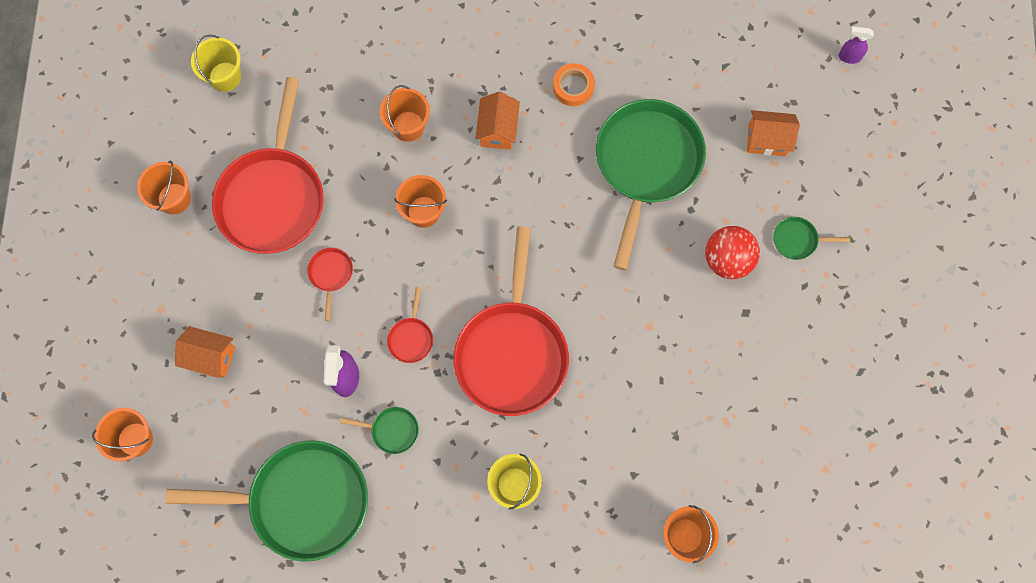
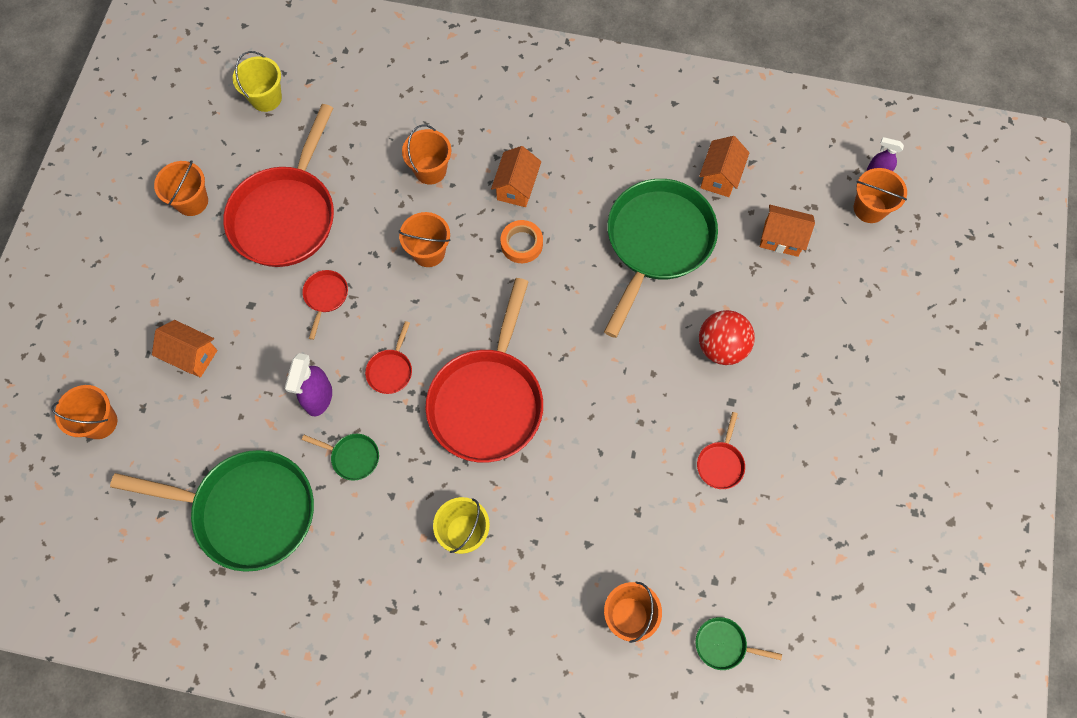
camera: 10 degrees right, 5 degrees down
orange tape [553,63,595,106] -> orange tape moved to [501,220,543,263]
green pan [773,217,850,260] -> green pan moved to [695,617,782,670]
none -> red pan [697,412,745,489]
none -> orange house [699,136,750,197]
none -> orange bucket [854,168,907,223]

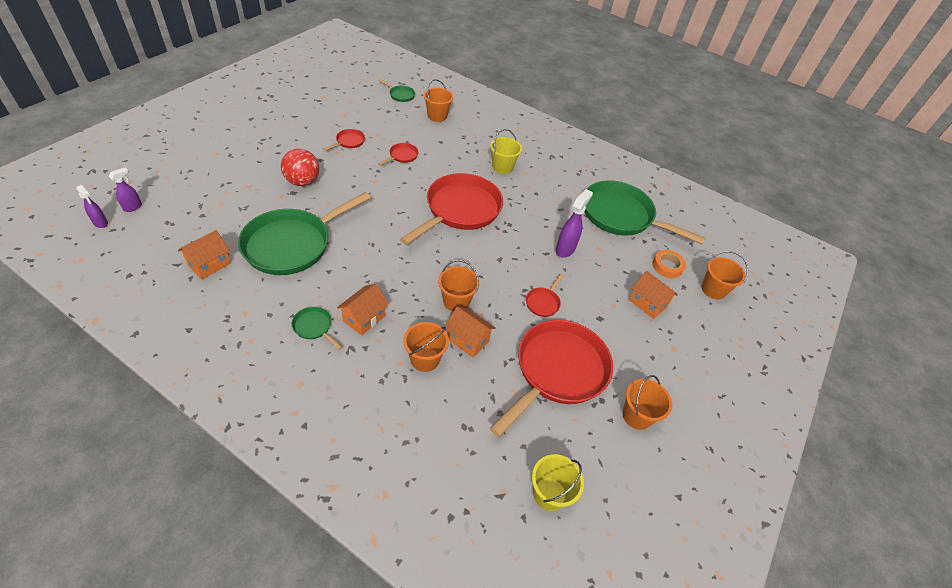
camera: 165 degrees left, 20 degrees down
green pan [302,434,379,481] -> green pan moved to [292,307,342,350]
red pan [365,321,412,394] -> red pan moved to [378,143,418,165]
orange tape [501,220,543,263] -> orange tape moved to [652,250,686,278]
orange house [760,205,815,257] -> orange house moved to [445,307,495,357]
orange bucket [854,168,907,223] -> purple spray bottle [109,167,142,212]

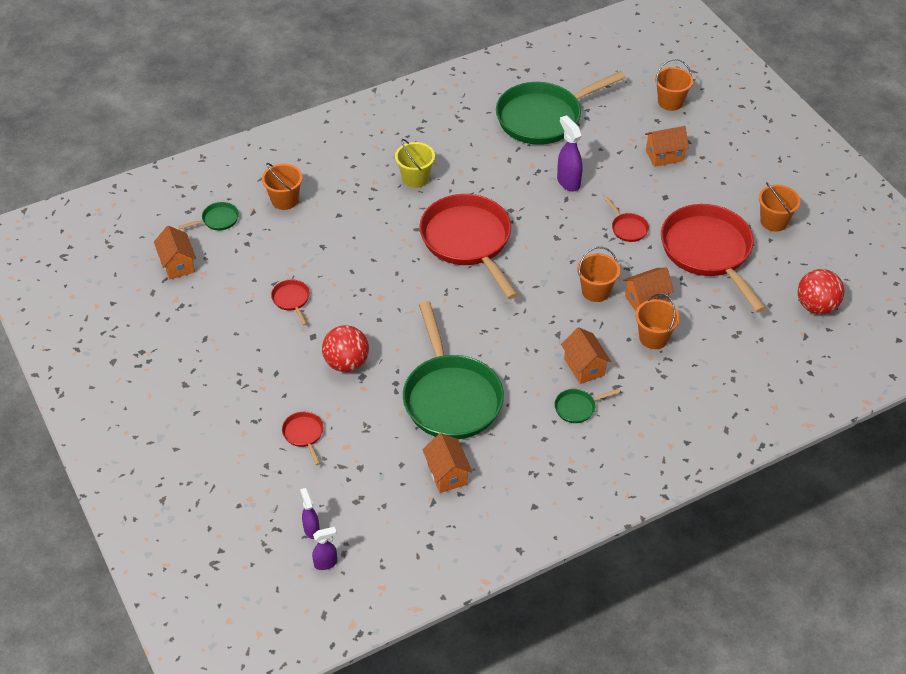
camera: 55 degrees left, 0 degrees up
red pan [378,143,418,165] -> red pan moved to [282,412,323,465]
yellow bucket [532,454,584,511] -> red ball [798,269,844,314]
orange tape [652,250,686,278] -> none
none -> orange house [154,226,196,279]

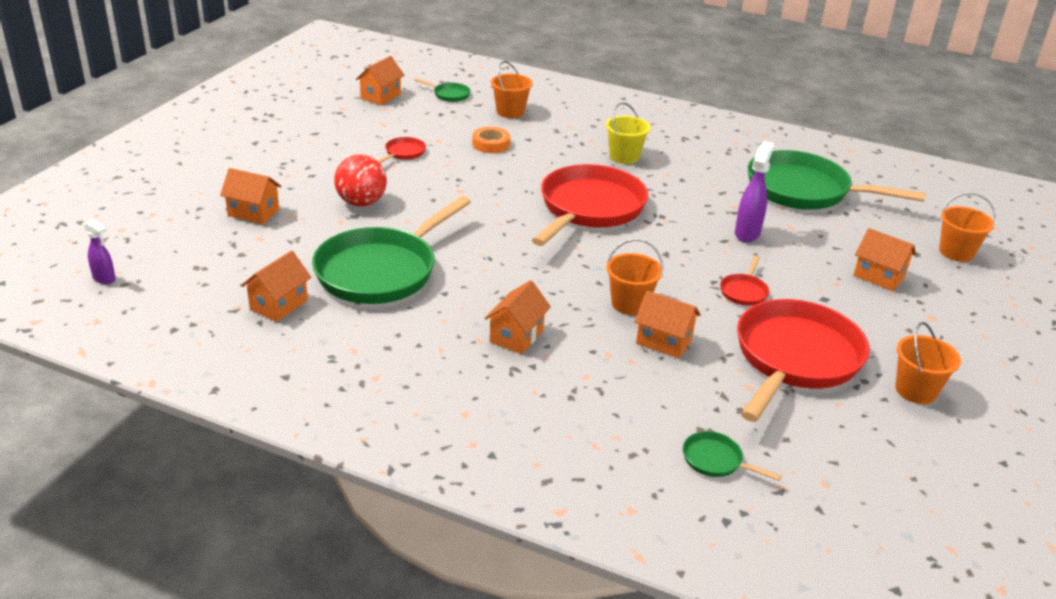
camera: 50 degrees right, 15 degrees down
red pan [282,412,323,465] -> orange house [220,168,281,224]
purple spray bottle [300,488,320,539] -> none
green pan [554,389,620,423] -> green pan moved to [683,431,781,481]
orange bucket [635,293,680,349] -> none
red ball [798,269,844,314] -> none
none -> orange tape [472,127,510,153]

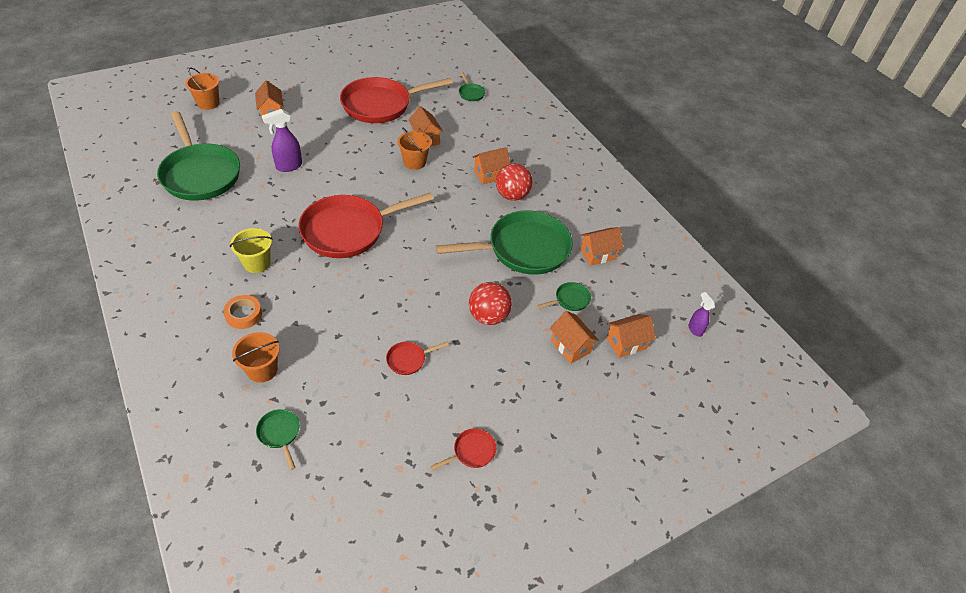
camera: 145 degrees left, 15 degrees up
orange house [356,56,405,105] -> orange house moved to [606,314,656,358]
orange tape [472,127,510,153] -> orange tape moved to [223,295,262,329]
red pan [720,256,769,306] -> red pan moved to [430,428,496,471]
orange bucket [895,322,961,404] -> none
none -> red ball [496,163,533,201]
none -> green pan [537,282,591,311]

